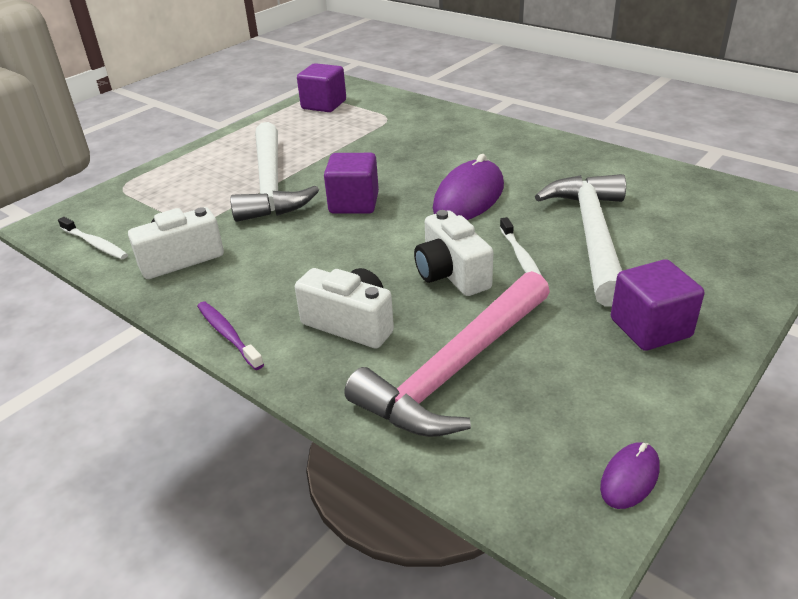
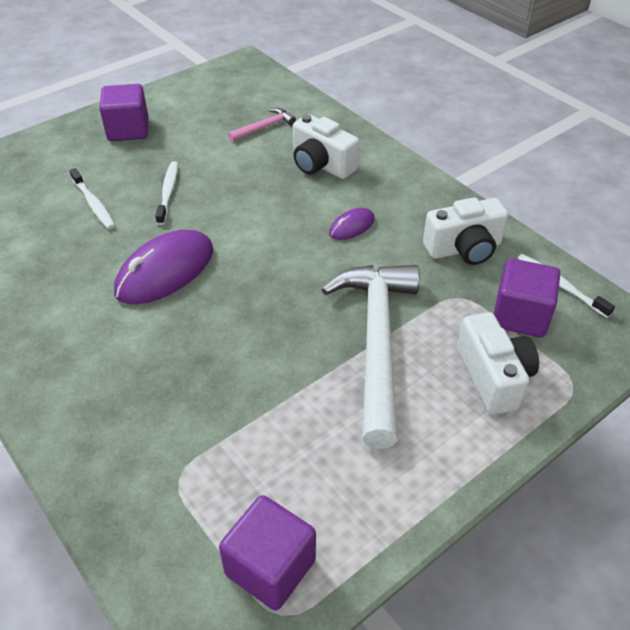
camera: 170 degrees left, 10 degrees up
purple toothbrush [197,301,264,370] -> none
purple cube [324,153,379,214] -> purple cube moved to [494,259,560,337]
pink hammer [344,271,550,437] -> pink hammer [228,108,296,142], size x0.44
white camera [414,210,493,296] -> white camera moved to [457,312,539,415]
white hammer [535,174,626,307] -> white toothbrush [69,168,115,229]
purple mouse [600,442,660,509] -> purple mouse moved to [329,208,375,240]

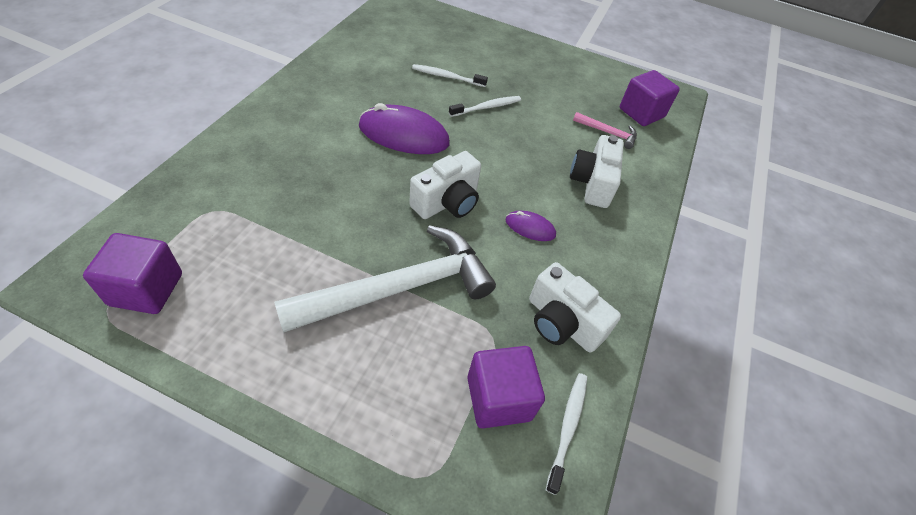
camera: 55 degrees right, 5 degrees up
white toothbrush [69,168,115,229] -> white toothbrush turned 75 degrees clockwise [412,64,488,87]
purple cube [99,84,148,141] -> purple cube moved to [620,70,680,126]
white camera [457,312,539,415] -> white camera moved to [409,151,481,219]

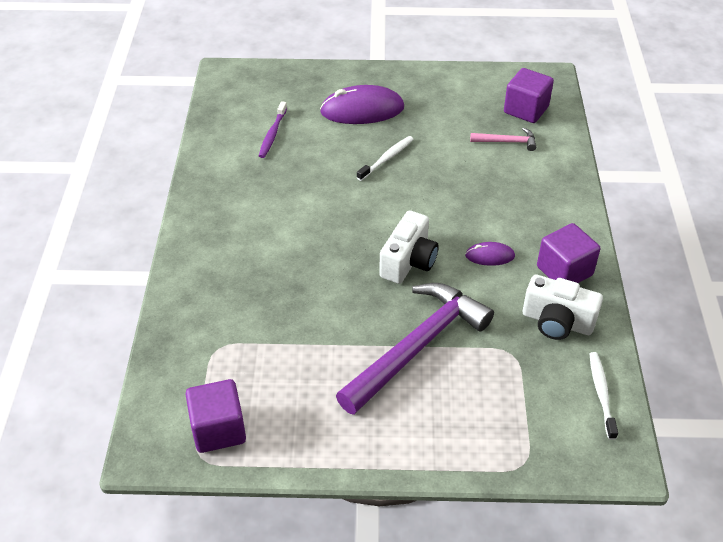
camera: 15 degrees left, 5 degrees down
white hammer [274,225,496,333] -> purple hammer [336,283,494,415]
purple mouse [359,103,450,154] -> purple mouse moved to [320,85,404,124]
white toothbrush [412,64,488,87] -> none
purple cube [467,346,545,428] -> purple cube moved to [537,223,600,283]
white camera [570,135,624,208] -> none
none -> purple toothbrush [259,101,287,158]

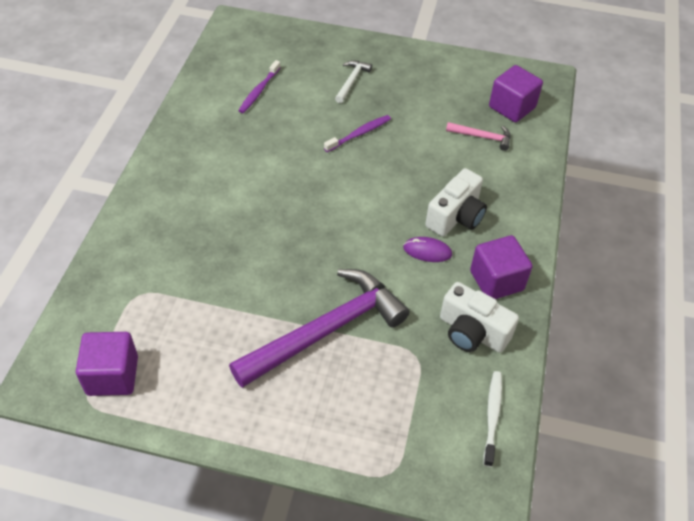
camera: 10 degrees right, 5 degrees up
purple mouse [320,85,404,124] -> white hammer [335,60,372,103]
white toothbrush [357,136,413,181] -> purple toothbrush [324,115,391,152]
white camera [379,210,439,284] -> white camera moved to [425,168,487,237]

